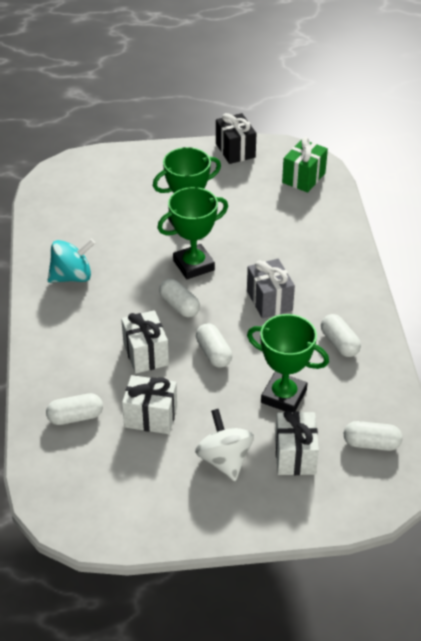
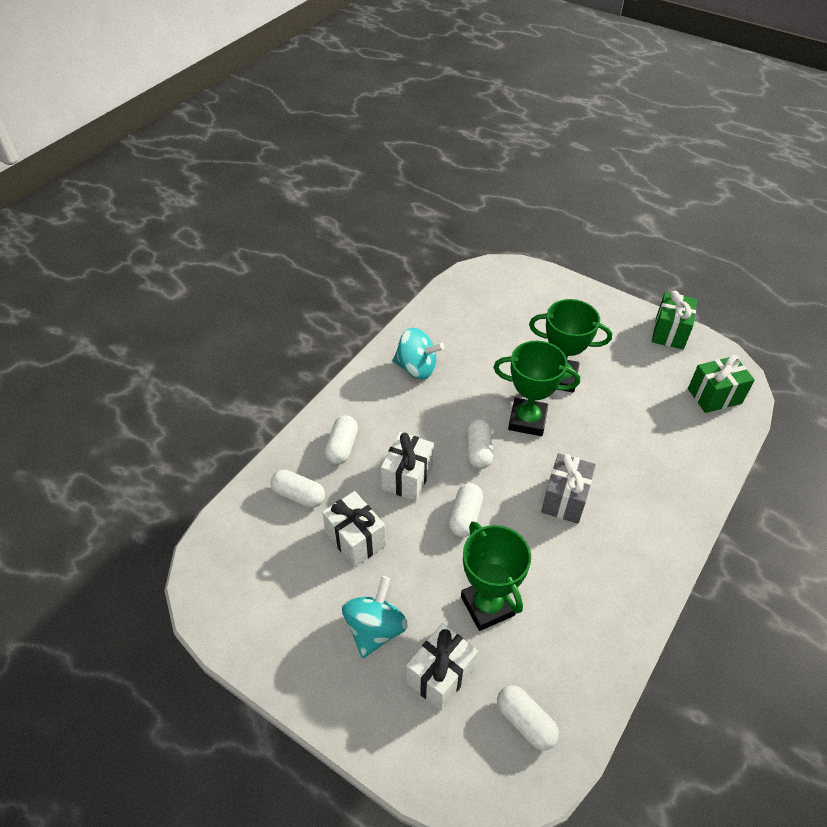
camera: 40 degrees right, 5 degrees up
white spinning top [195,409,254,481] -> turquoise spinning top [342,576,408,658]
black gift [216,113,257,164] -> green gift [652,291,697,350]
white capsule [321,314,361,357] -> white capsule moved to [325,416,358,465]

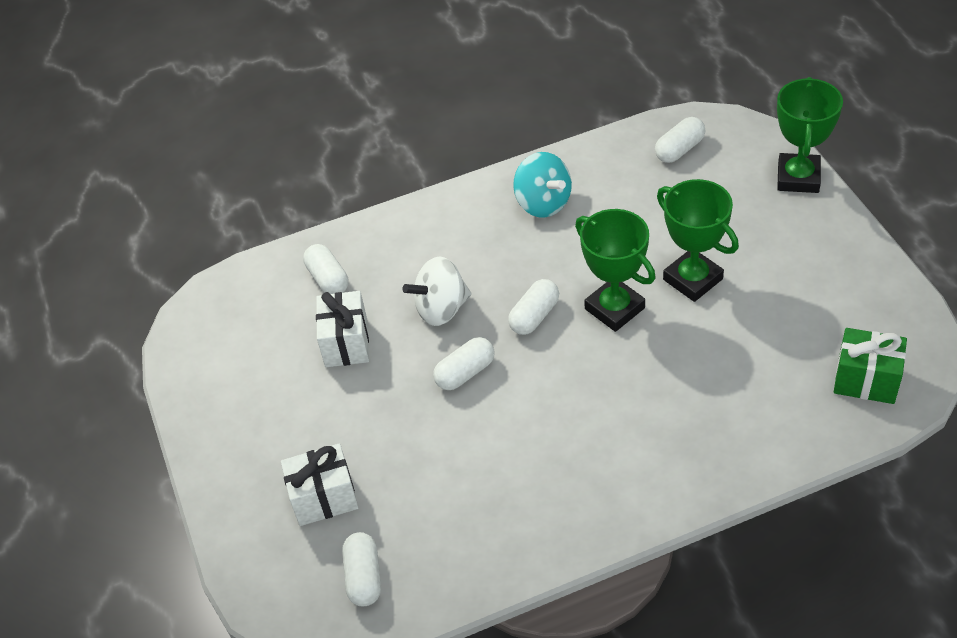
camera: 40 degrees right, 0 degrees up
white capsule [325,416,358,465] -> white capsule moved to [655,117,705,163]
turquoise spinning top [342,576,408,658] -> none
white gift [381,432,434,501] -> white spinning top [402,257,471,326]
green trophy [461,521,531,631] -> green trophy moved to [777,77,843,193]
grey gift [541,453,596,524] -> none
green gift [652,291,697,350] -> none

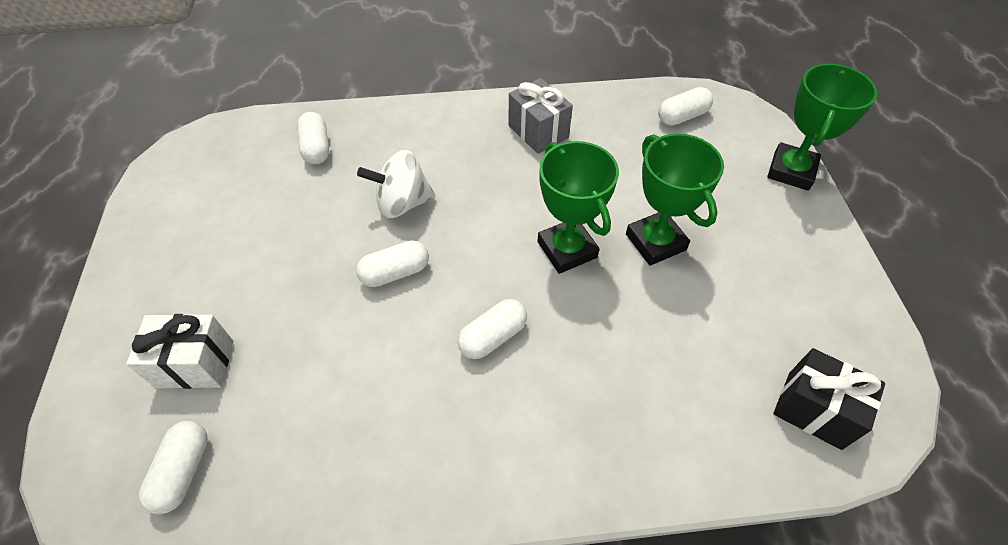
camera: 10 degrees right, 5 degrees up
white gift [316,291,369,367] -> none
white capsule [508,279,559,335] -> white capsule moved to [457,299,527,359]
turquoise spinning top [513,152,572,218] -> grey gift [509,78,573,154]
green gift [834,328,907,404] -> black gift [773,348,885,450]

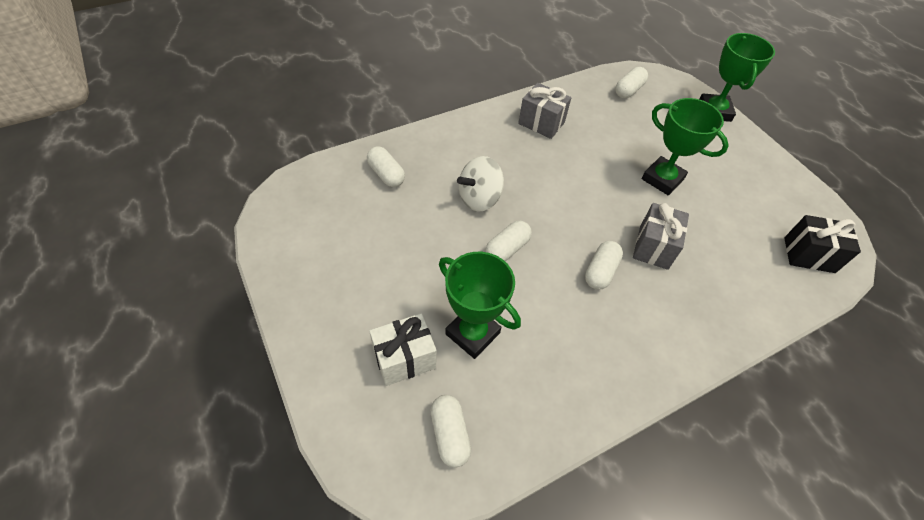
camera: 25 degrees left, 0 degrees up
green trophy [538,141,619,274] -> green trophy moved to [439,252,521,359]
none -> grey gift [633,203,689,270]

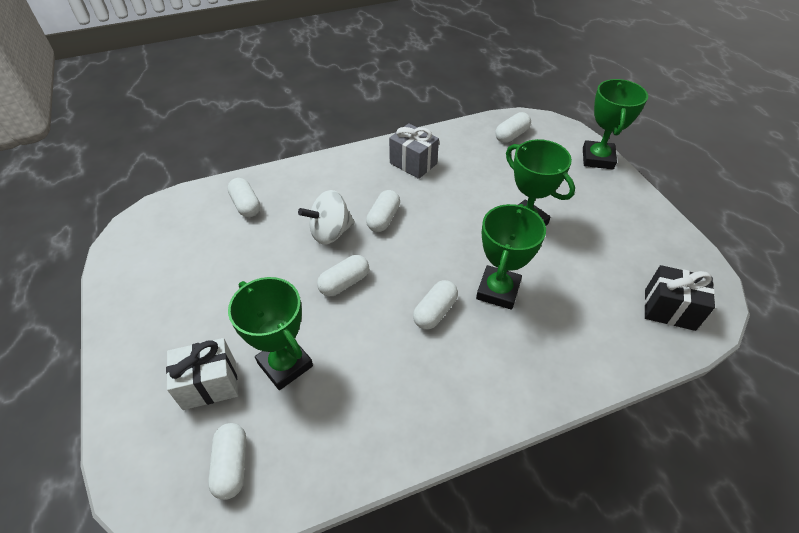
camera: 10 degrees right, 5 degrees down
grey gift [633,203,689,270] -> green trophy [476,204,546,310]
none -> white capsule [366,190,400,232]

